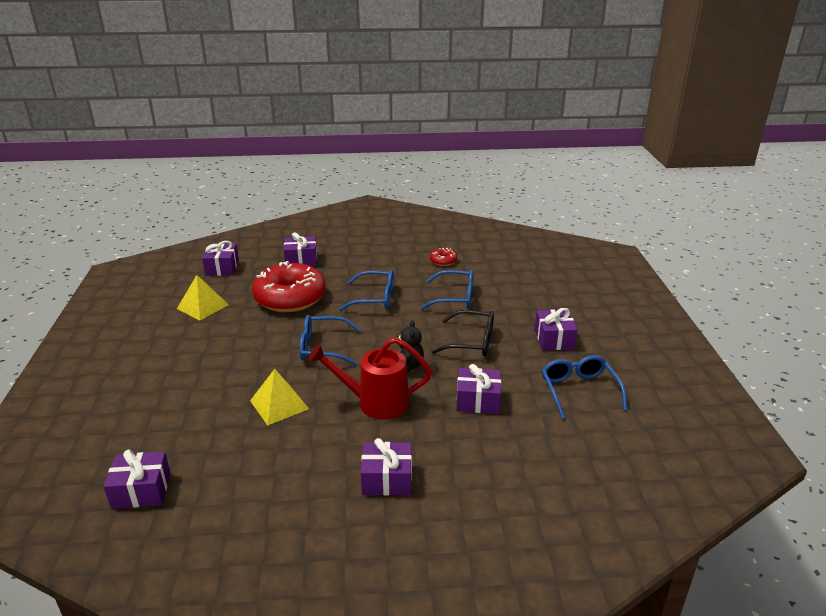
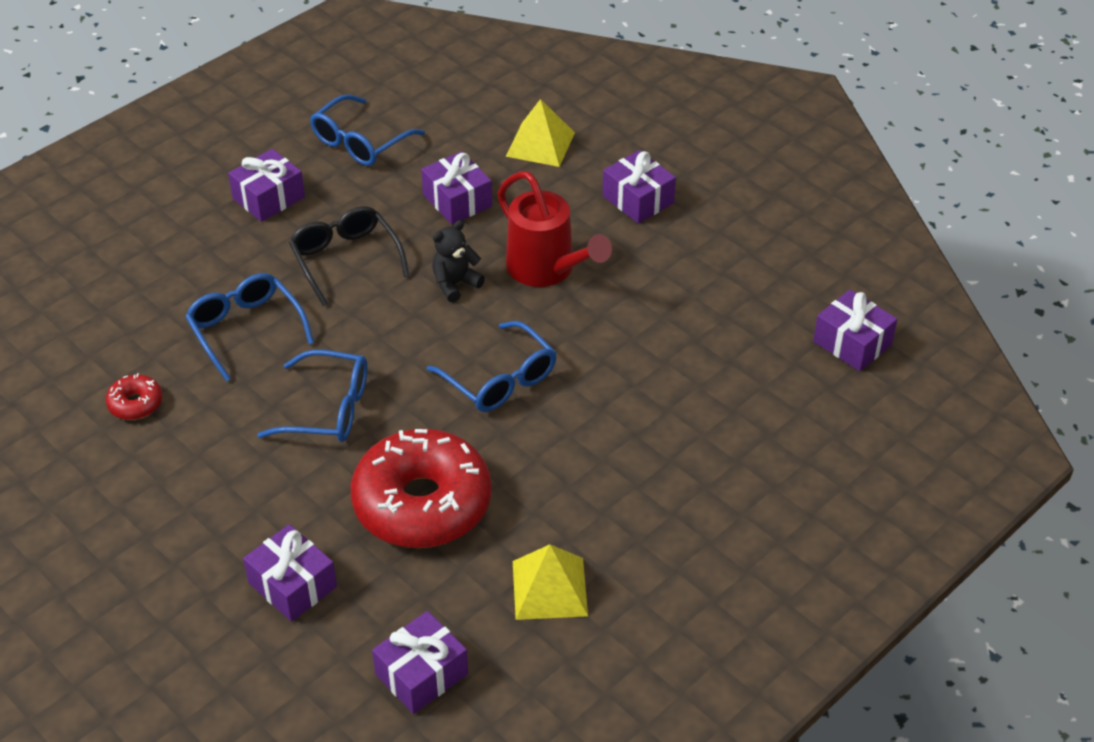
camera: 130 degrees left, 15 degrees up
yellow pyramid [250,369,309,425] -> yellow pyramid moved to [506,99,575,167]
blue glasses [339,270,394,311] -> blue glasses turned 135 degrees clockwise [257,350,367,442]

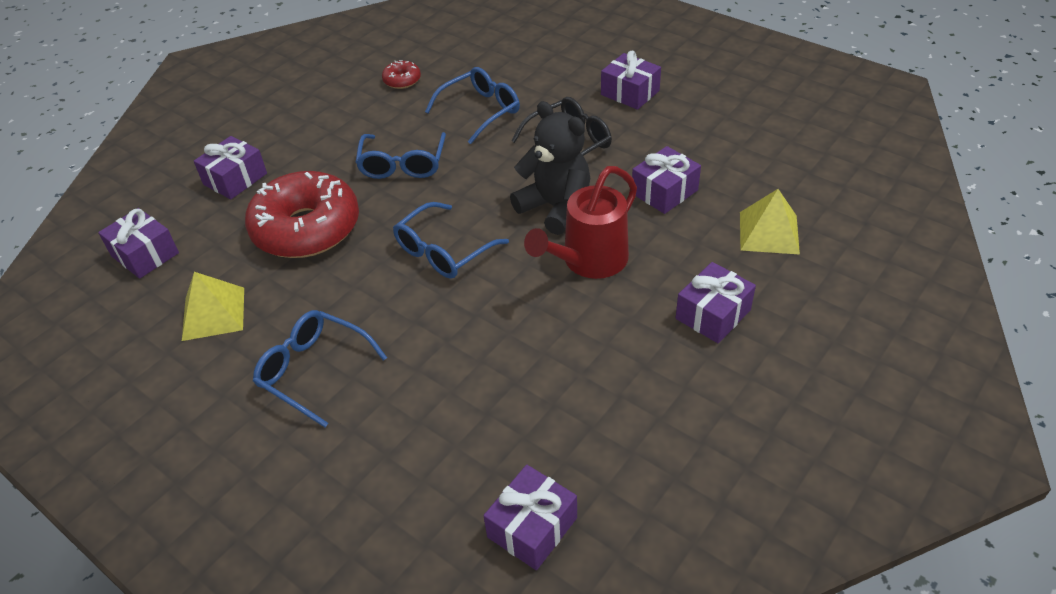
camera: 85 degrees right, 0 degrees up
blue glasses [310,94,425,166] -> blue glasses moved to [253,310,387,427]
black teddy bear [432,220,485,302] -> black teddy bear [510,101,590,235], size x1.73

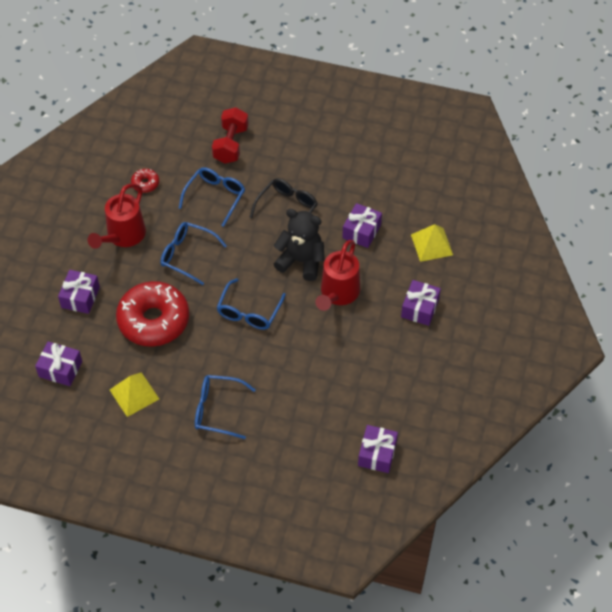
camera: 25 degrees left, 10 degrees up
blue glasses [355,132,446,179] -> blue glasses turned 135 degrees clockwise [160,222,227,285]
purple gift [601,51,661,110] -> none
none -> red watering can [88,184,146,249]
none -> red dumbbell [212,107,249,163]

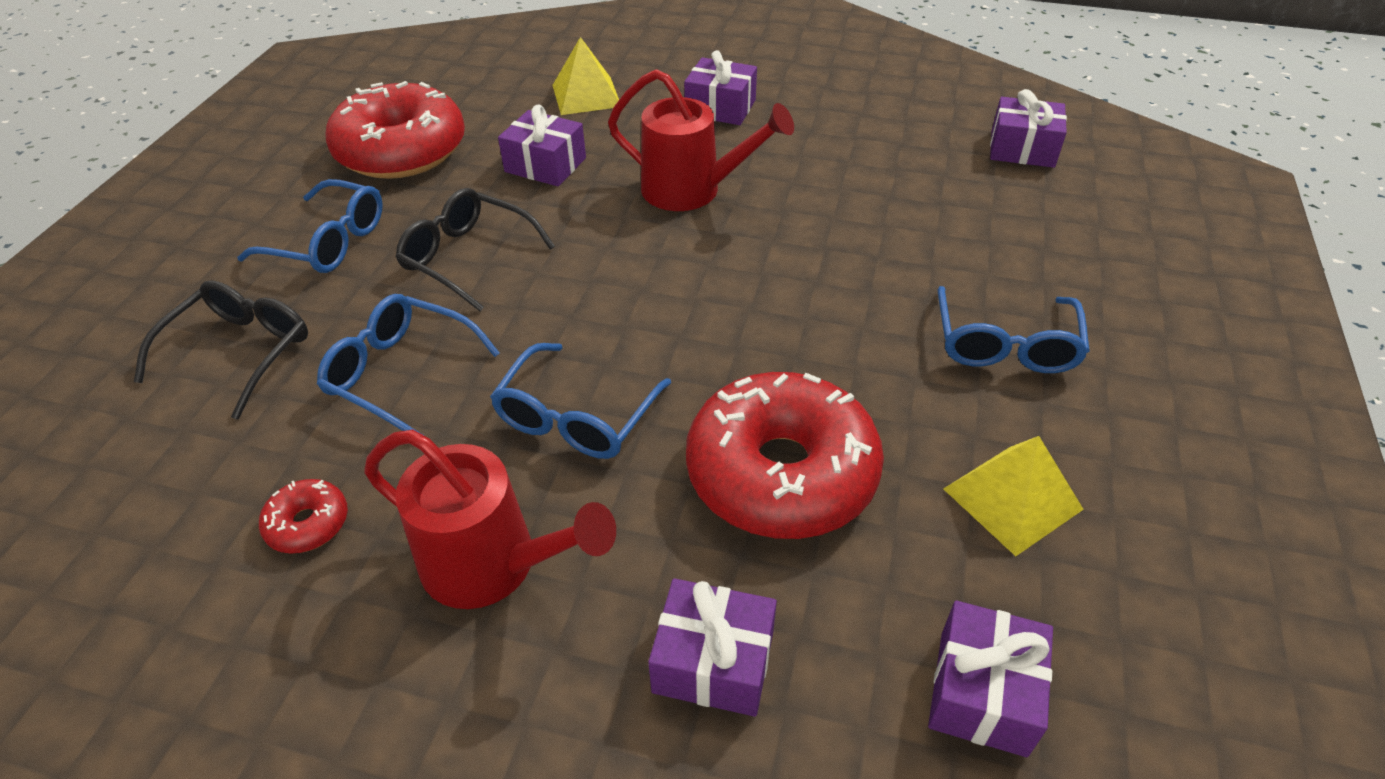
camera: 90 degrees left, 10 degrees down
red dumbbell [212,107,249,163] -> black glasses [134,280,308,420]
blue glasses [217,278,286,330] -> blue glasses moved to [237,179,383,273]
black teddy bear [273,209,324,281] -> none
none -> red donut [325,81,465,179]

